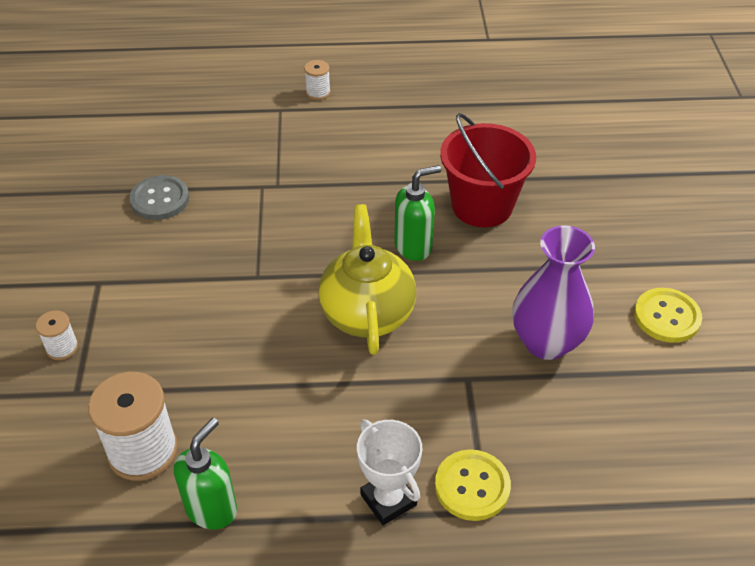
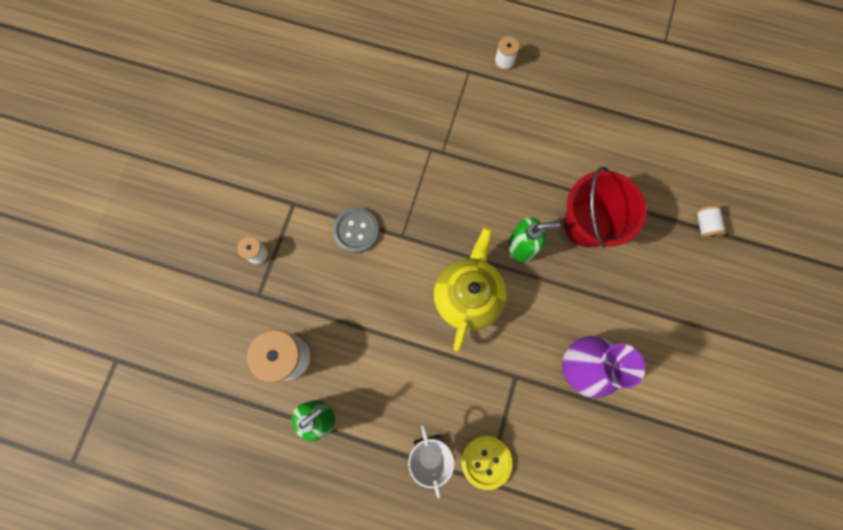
camera: 20 degrees right, 30 degrees up
grey button [129,175,189,220] -> grey button moved to [333,208,379,254]
yellow button [634,288,702,343] -> none
none -> white spool [696,206,726,239]

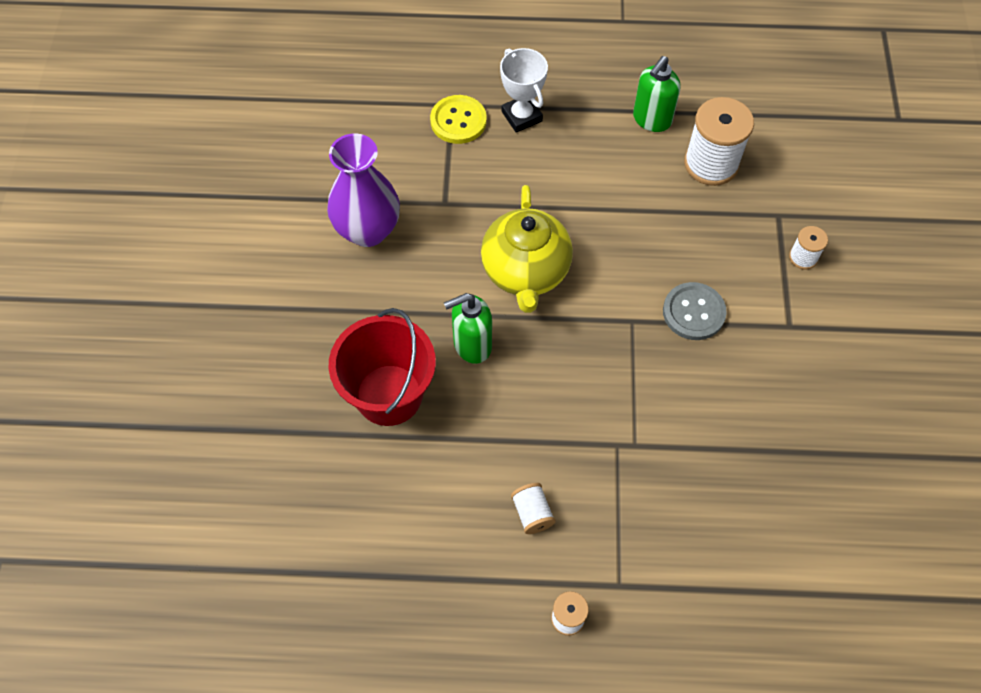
camera: 165 degrees right, 15 degrees down
white spool [696,206,726,239] -> white spool moved to [511,483,556,534]

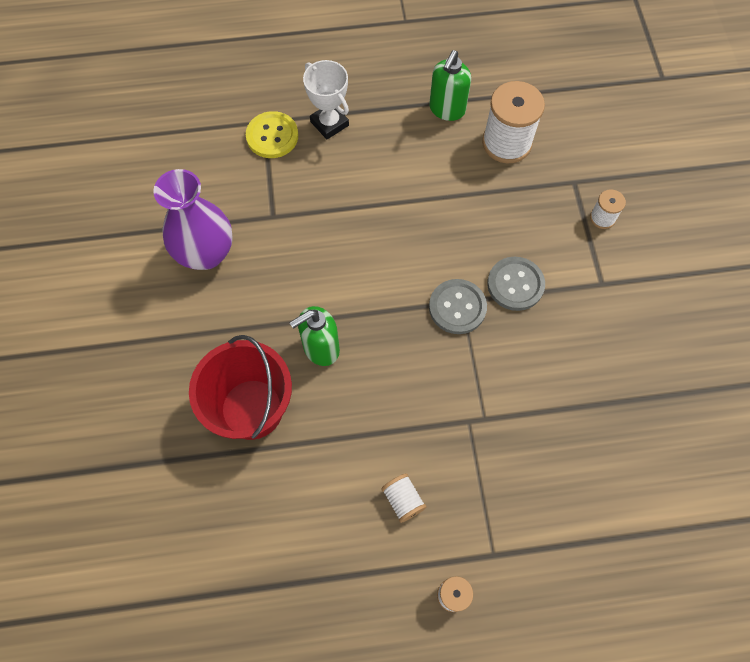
camera: 10 degrees left, 5 degrees up
yellow teapot [481,185,573,313] -> none
none -> grey button [429,279,487,334]

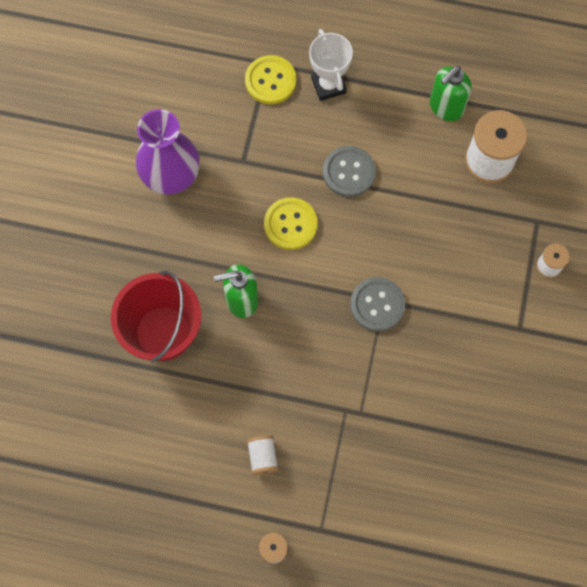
camera: 20 degrees right, 5 degrees up
grey button [487,257,545,311] -> grey button moved to [323,146,376,197]
none -> yellow button [264,198,318,250]

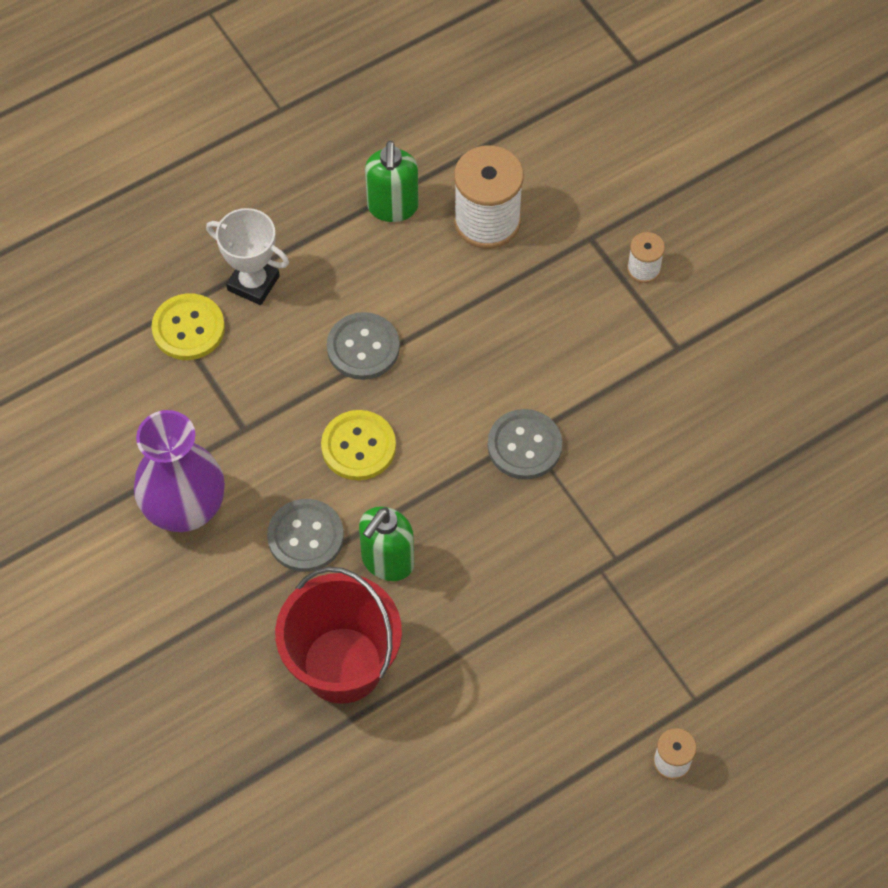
camera: 45 degrees left, 10 degrees down
white spool [247,435,279,475] -> none
none -> grey button [267,499,344,572]

